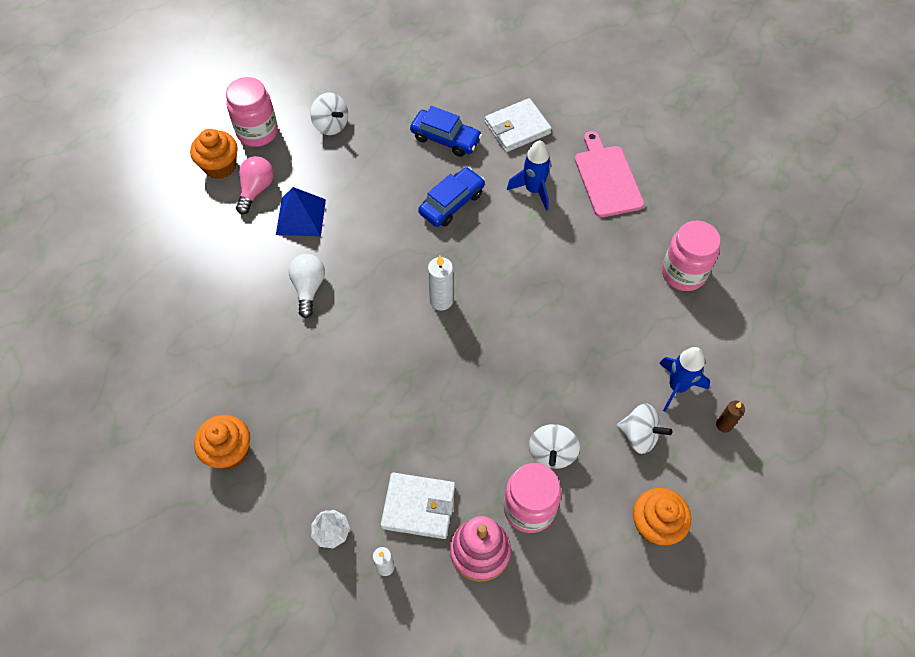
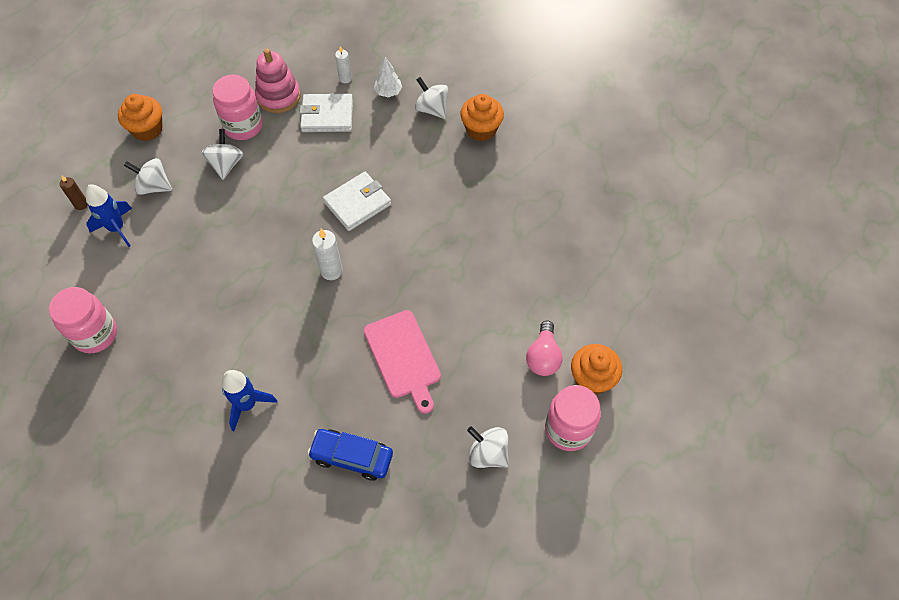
camera: 170 degrees right, 0 degrees up
blue pyramid [276,187,326,237] -> none
white light bulb [288,254,325,318] -> none
blue car [418,167,485,227] -> none
white wallet [485,98,552,152] -> white wallet moved to [323,172,391,231]
pink cutting board [575,131,644,218] -> pink cutting board moved to [364,310,441,414]
none -> white spinning top [415,77,448,119]

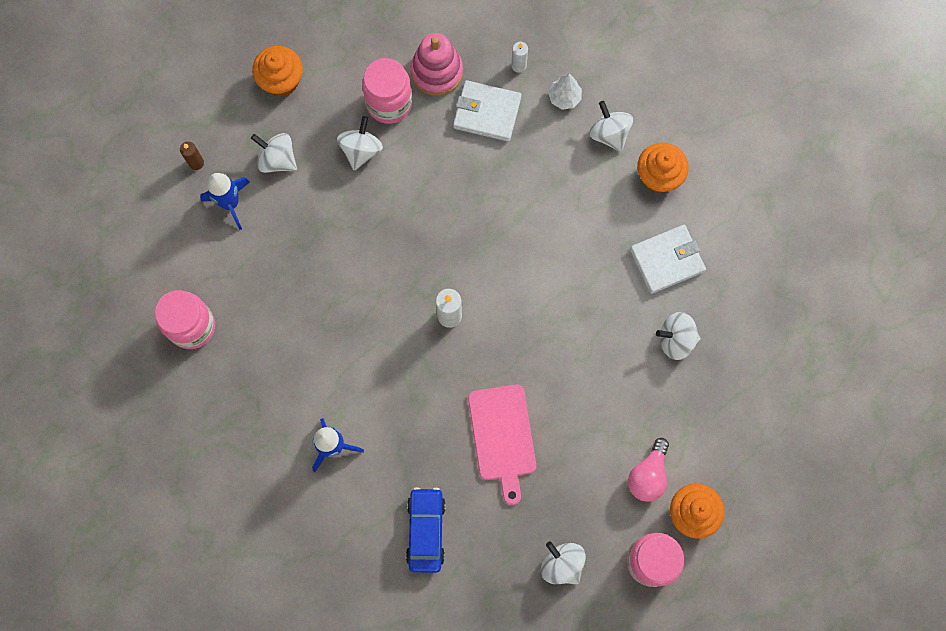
camera: 15 degrees right, 15 degrees up
blue car [308,429,393,481] -> blue car turned 60 degrees clockwise [406,487,446,573]
white wallet [323,172,391,231] -> white wallet moved to [630,225,706,294]
none -> white spinning top [656,312,700,360]

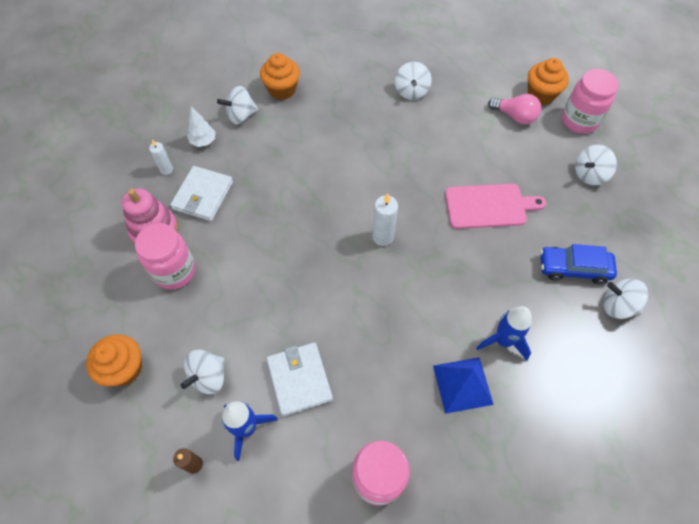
camera: 85 degrees left, 15 degrees down
white spinning top [337,116,383,171] -> white spinning top moved to [603,279,648,319]
white wallet [630,225,706,294] -> white wallet moved to [267,343,333,416]
none -> blue pyramid [433,357,494,414]

